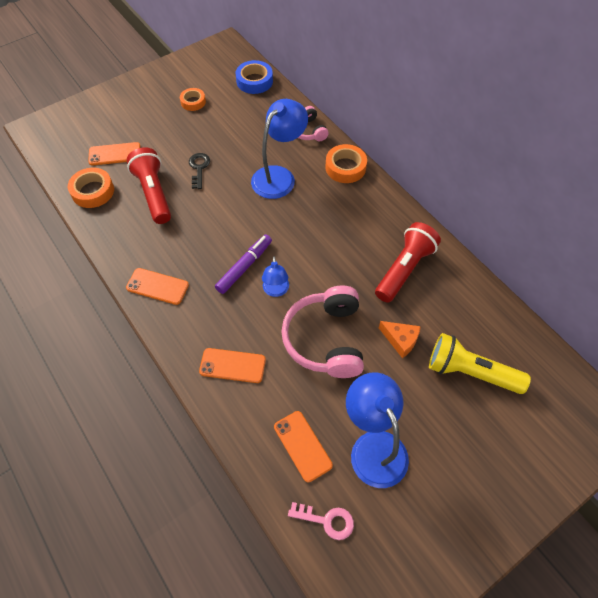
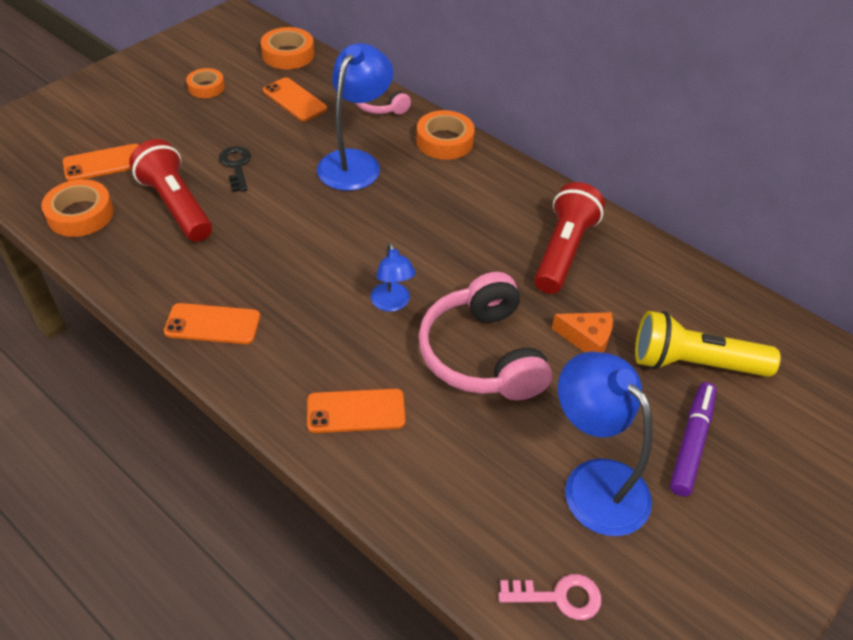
camera: 15 degrees left, 10 degrees down
purple marker [215,234,272,294] -> purple marker moved to [670,382,717,496]
blue tape [236,60,273,94] -> orange tape [261,27,314,69]
orange phone [274,411,333,482] -> orange phone moved to [263,77,327,121]

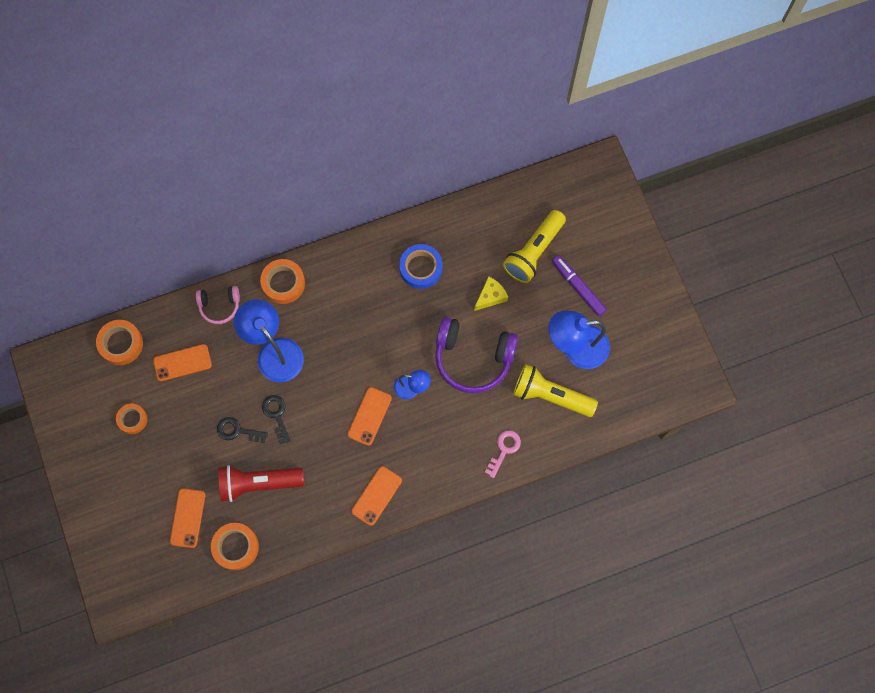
camera: 60 degrees left, 25 degrees up
orange phone [307,389,406,433] -> orange phone moved to [347,387,392,446]
pink headphones [418,272,552,400] -> purple headphones [435,317,518,393]
pink key [498,574,601,620] -> pink key moved to [485,430,521,478]
red flashlight [534,182,605,294] -> blue tape [399,244,442,289]
orange cheese [552,312,613,353] -> yellow cheese [474,276,508,311]
none -> black key [262,395,291,444]
none -> yellow flashlight [513,364,598,417]

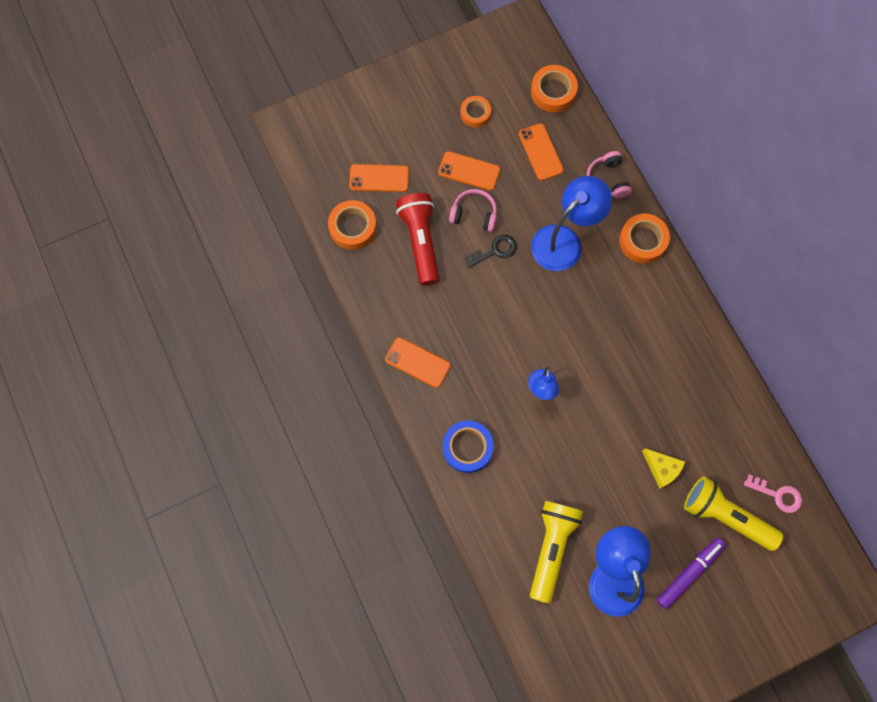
camera: 85 degrees right, 0 degrees up
black key [217,417,268,443] -> pink headphones [449,189,497,232]
orange phone [347,387,392,446] -> orange phone moved to [438,151,500,191]
blue tape [399,244,442,289] -> blue tape moved to [443,420,494,473]
purple headphones [435,317,518,393] -> none
pink key [485,430,521,478] -> pink key moved to [744,474,802,513]

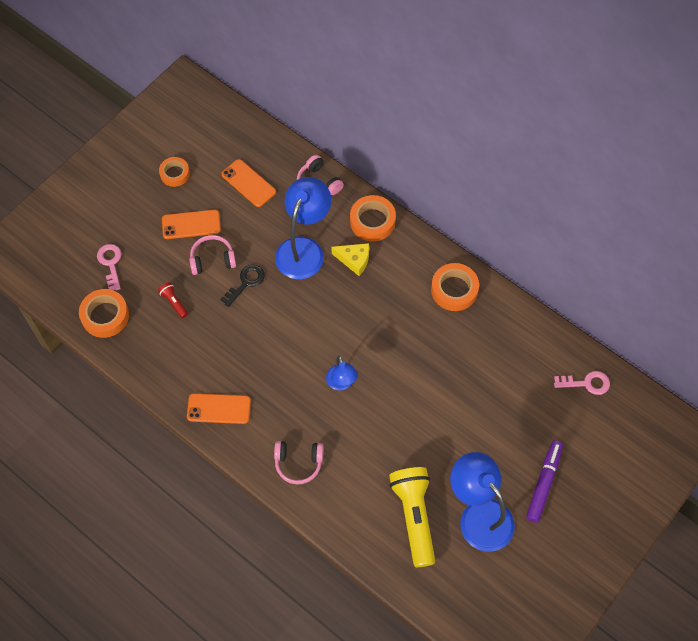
camera: 25 degrees left, 10 degrees down
orange phone [349,164,409,192] -> pink key [97,244,122,291]
red flashlight [396,193,439,285] -> red flashlight [158,282,188,318], size x0.44
blue tape [443,420,494,473] -> pink headphones [274,441,324,484]
orange tape [531,65,578,112] -> orange tape moved to [431,263,479,311]
yellow cheese [642,448,685,489] -> yellow cheese moved to [332,243,369,276]
yellow flashlight [684,476,783,551] -> none

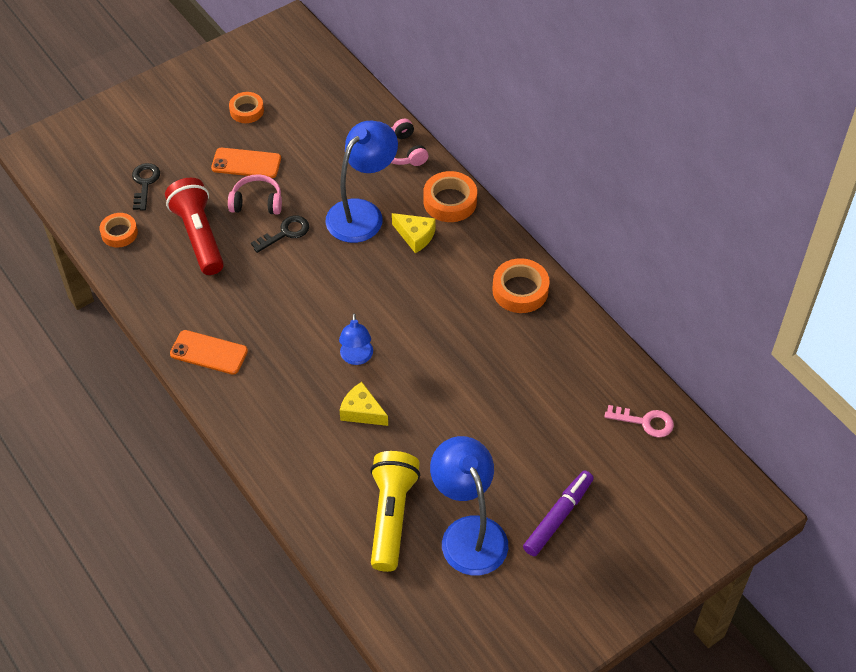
camera: 15 degrees right, 10 degrees down
orange tape [79,289,129,338] -> orange tape [99,213,138,248], size x0.66
pink key [97,244,122,291] -> black key [132,163,160,211]
red flashlight [158,282,188,318] -> red flashlight [165,178,224,275], size x2.30
orange phone [221,159,276,207] -> none
pink headphones [274,441,324,484] -> none
none -> yellow cheese [340,382,388,426]

